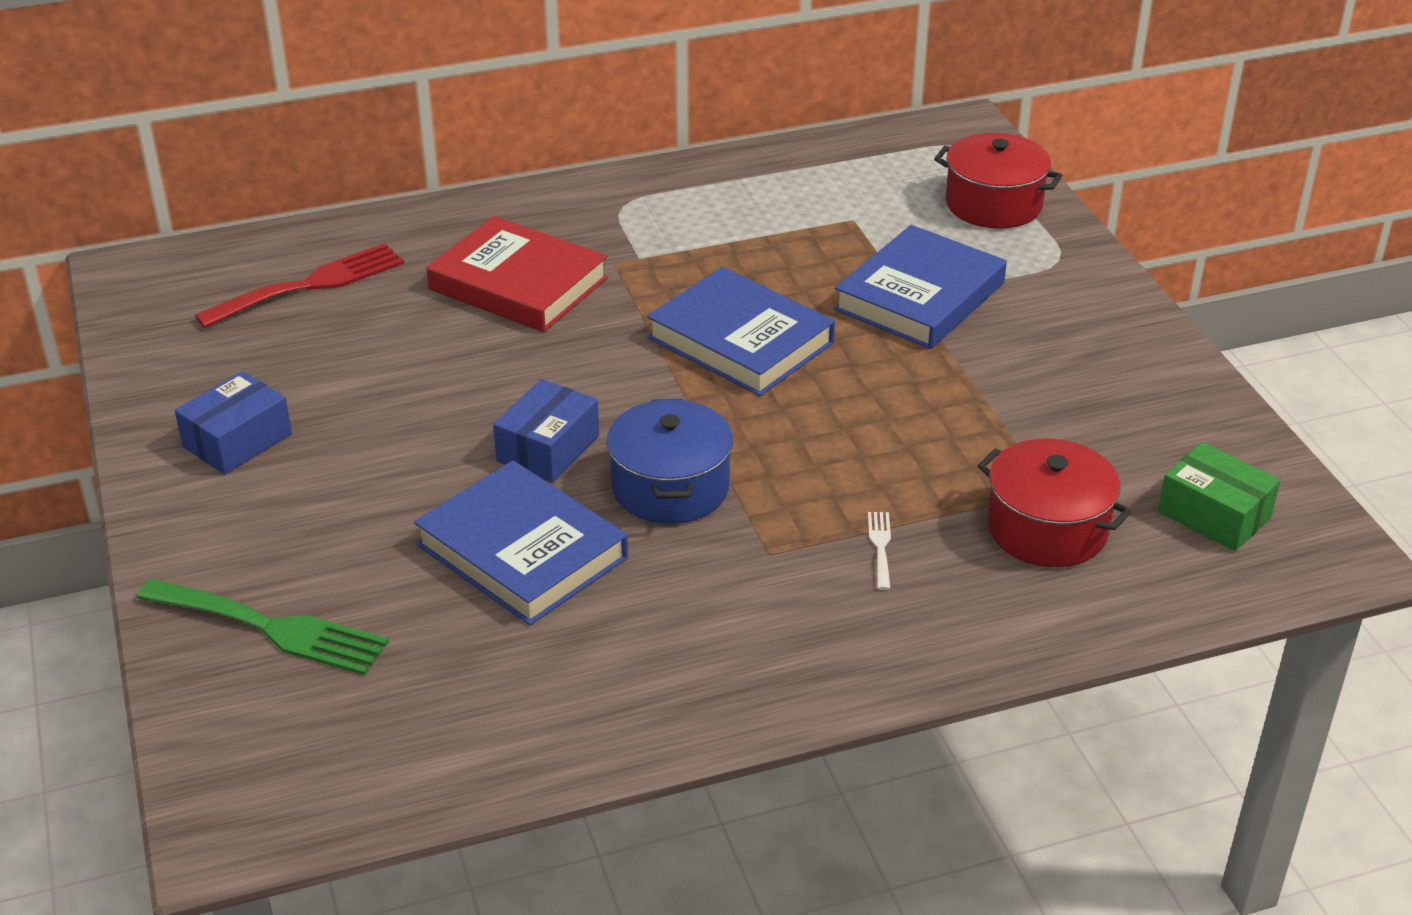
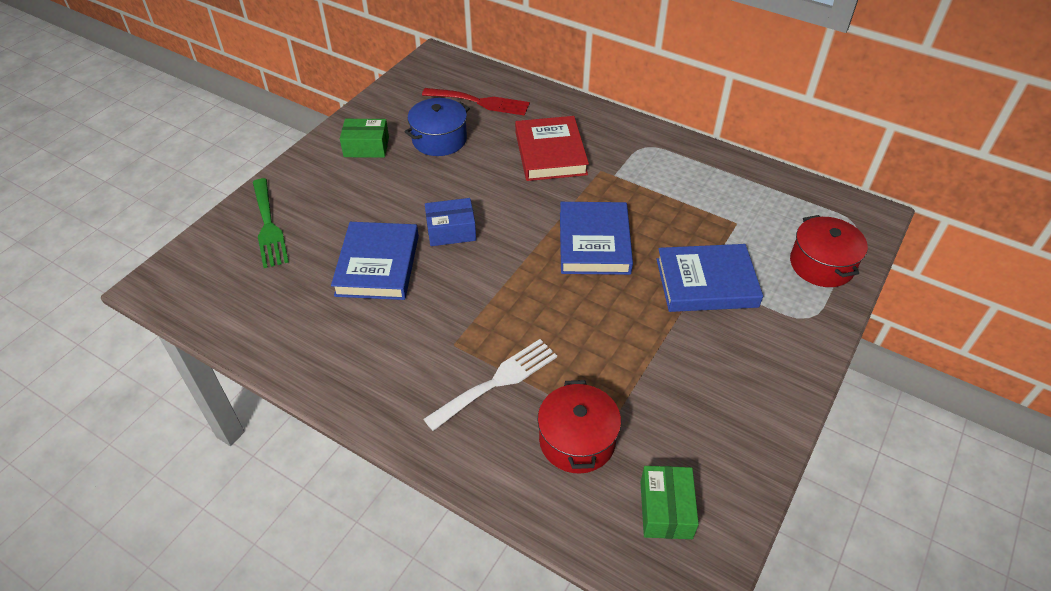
camera: 50 degrees right, 10 degrees up
blue box [175,371,292,474] -> green box [340,119,389,158]
blue pot [606,399,733,524] -> blue pot moved to [405,98,470,156]
white fork [868,512,891,590] -> white fork [423,339,557,431], size x2.21

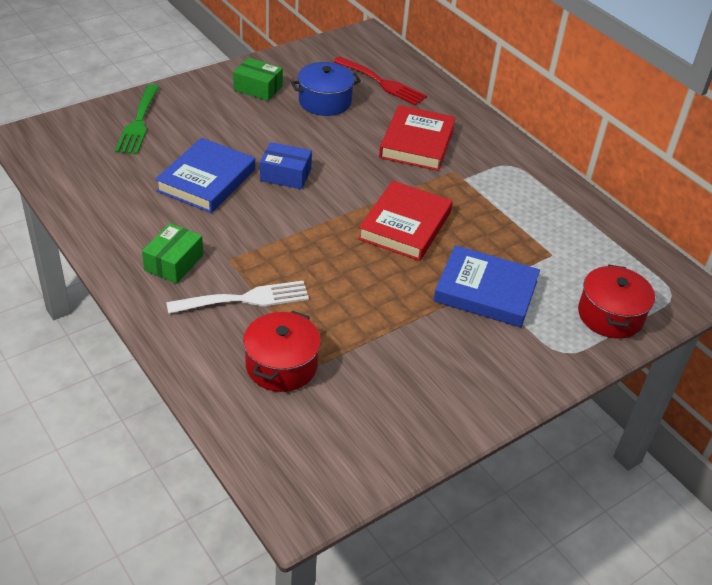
camera: 20 degrees right, 5 degrees down
blue book [560,202,633,275] -> red book [358,181,453,261]
green box [641,466,699,539] -> green box moved to [142,223,203,284]

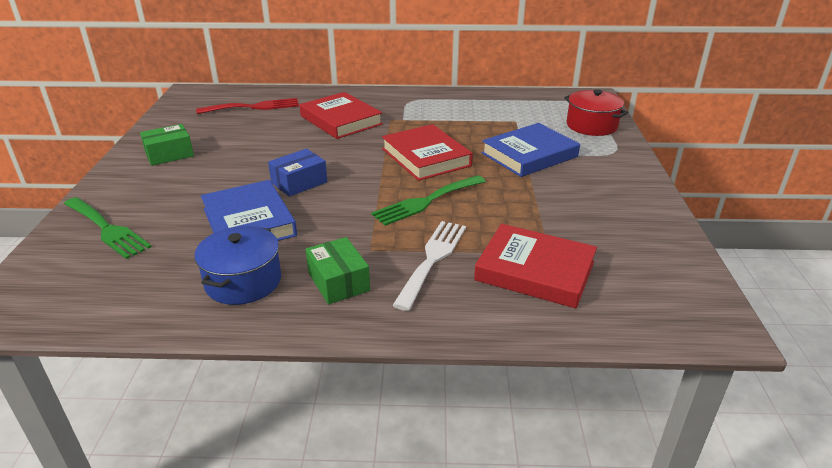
camera: 50 degrees left, 10 degrees down
red pot [243,311,321,392] -> red book [474,224,597,308]
blue pot [291,62,361,116] -> blue pot moved to [194,226,281,305]
none -> green fork [371,175,486,226]

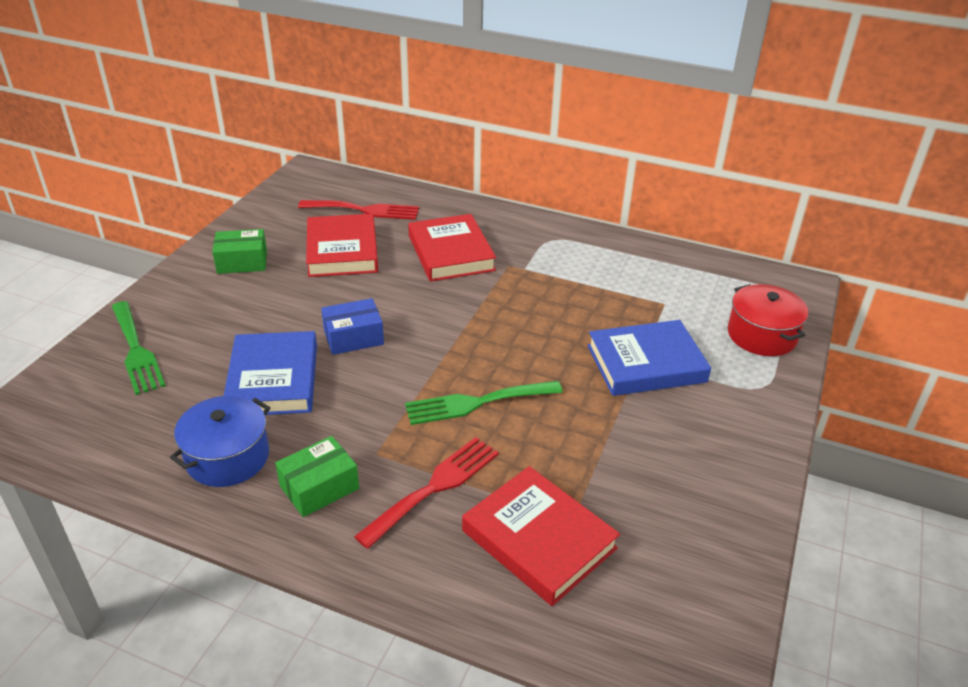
camera: 20 degrees right, 5 degrees up
green box [306,237,370,304] -> green box turned 60 degrees clockwise [275,436,359,517]
red book [382,124,473,181] -> red book moved to [306,214,378,277]
white fork [392,221,466,311] -> red fork [354,437,499,549]

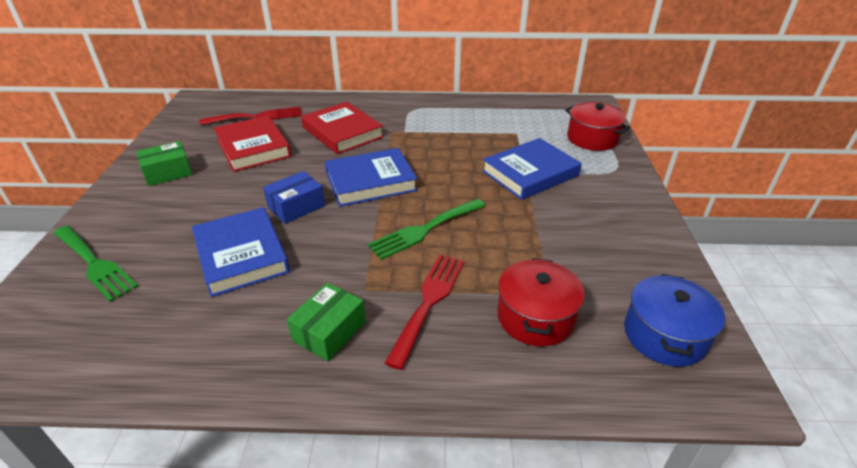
camera: 20 degrees left, 0 degrees up
blue pot [170,396,270,487] -> blue pot moved to [624,274,725,367]
red book [462,466,620,606] -> red pot [497,258,585,346]
none -> blue book [325,148,418,207]

